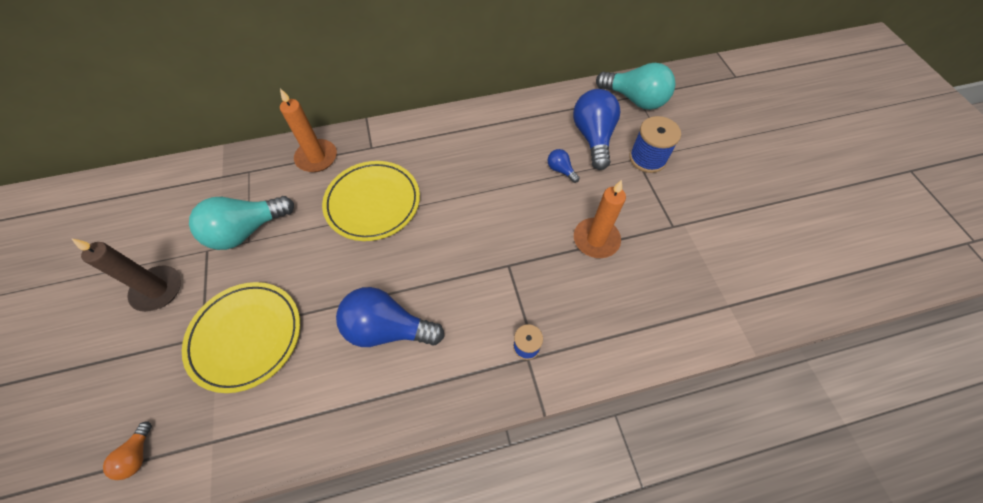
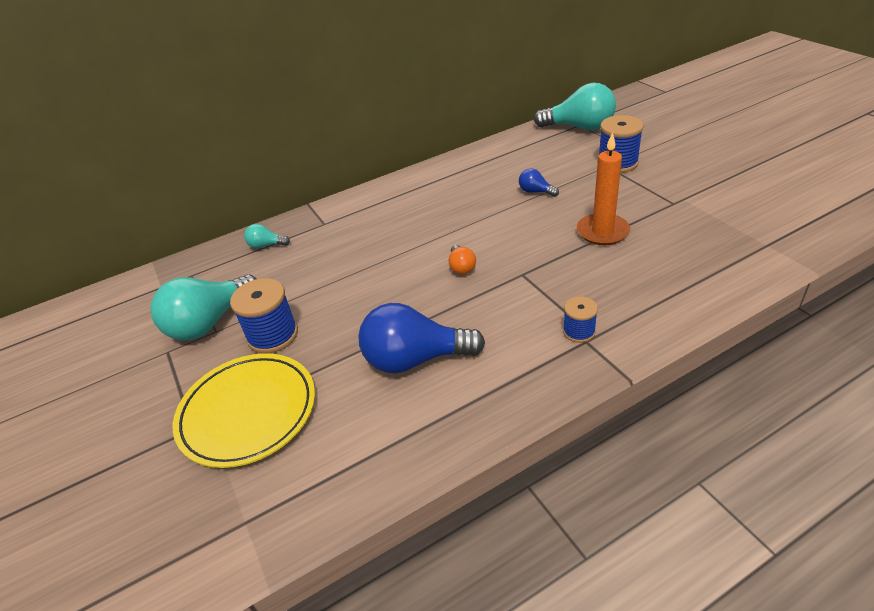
camera: 10 degrees left, 20 degrees down
brown candle [71,238,181,312] -> none
orange light bulb [103,421,152,480] -> orange light bulb moved to [449,245,476,275]
orange candle [280,88,337,172] -> turquoise light bulb [244,224,290,249]
yellow plate [322,161,420,241] -> none
blue light bulb [573,89,620,170] -> none
none -> blue spool [230,278,298,354]

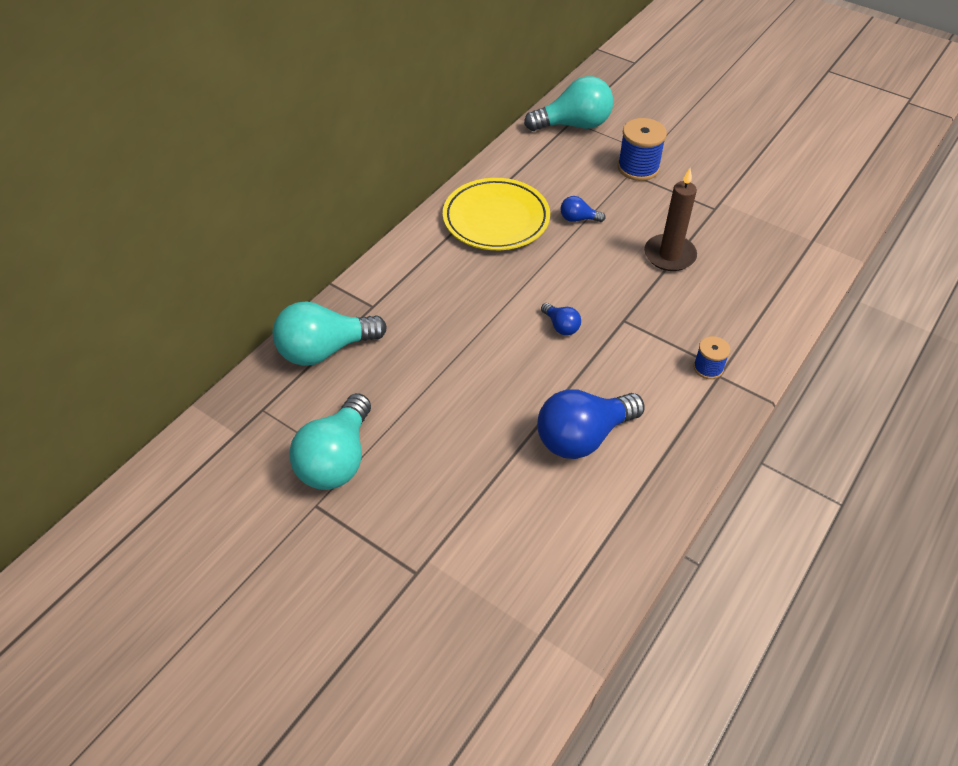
camera: 30 degrees left, 10 degrees up
yellow plate [173,353,315,468] -> yellow plate moved to [443,178,550,250]
blue spool [230,278,298,354] -> none
turquoise light bulb [244,224,290,249] -> turquoise light bulb [273,301,387,366], size x2.15
orange light bulb [449,245,476,275] -> blue light bulb [541,303,581,335]
orange candle [577,132,630,245] -> brown candle [644,168,697,271]

